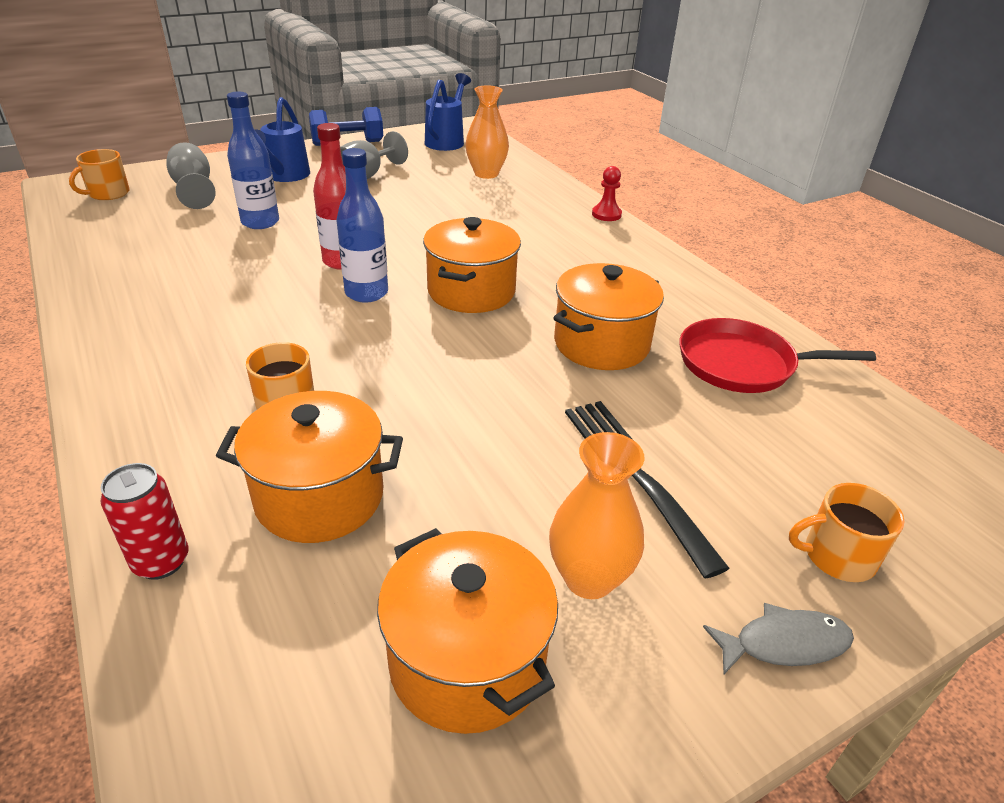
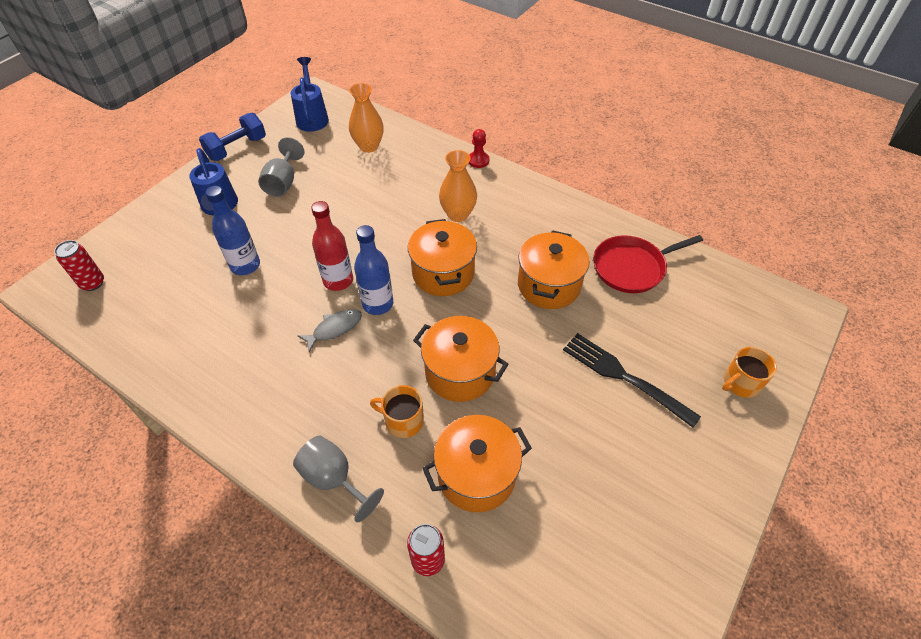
camera: 25 degrees left, 15 degrees up
orange mug [69,149,130,200] -> red can [54,240,104,291]
grey goblet [166,142,216,209] -> grey goblet moved to [293,436,384,523]
orange pot [377,528,558,734] -> orange pot moved to [413,316,509,402]
orange vase [549,432,645,599] -> orange vase moved to [439,150,477,222]
grey fish [703,603,854,674] -> grey fish moved to [298,309,362,352]

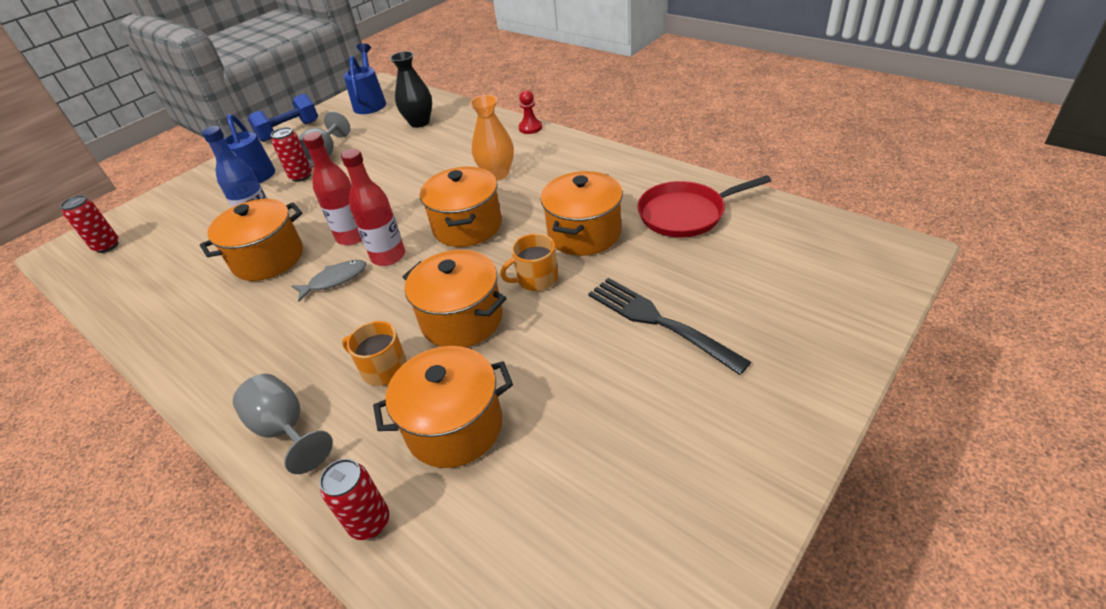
camera: 10 degrees right, 10 degrees down
orange vase [349,83,384,153] -> black vase [390,51,432,128]
blue bottle [354,225,393,315] -> red bottle [341,149,405,266]
orange mug [722,347,777,398] -> orange mug moved to [500,234,558,291]
none -> orange pot [200,199,303,281]
none -> red can [271,127,312,182]

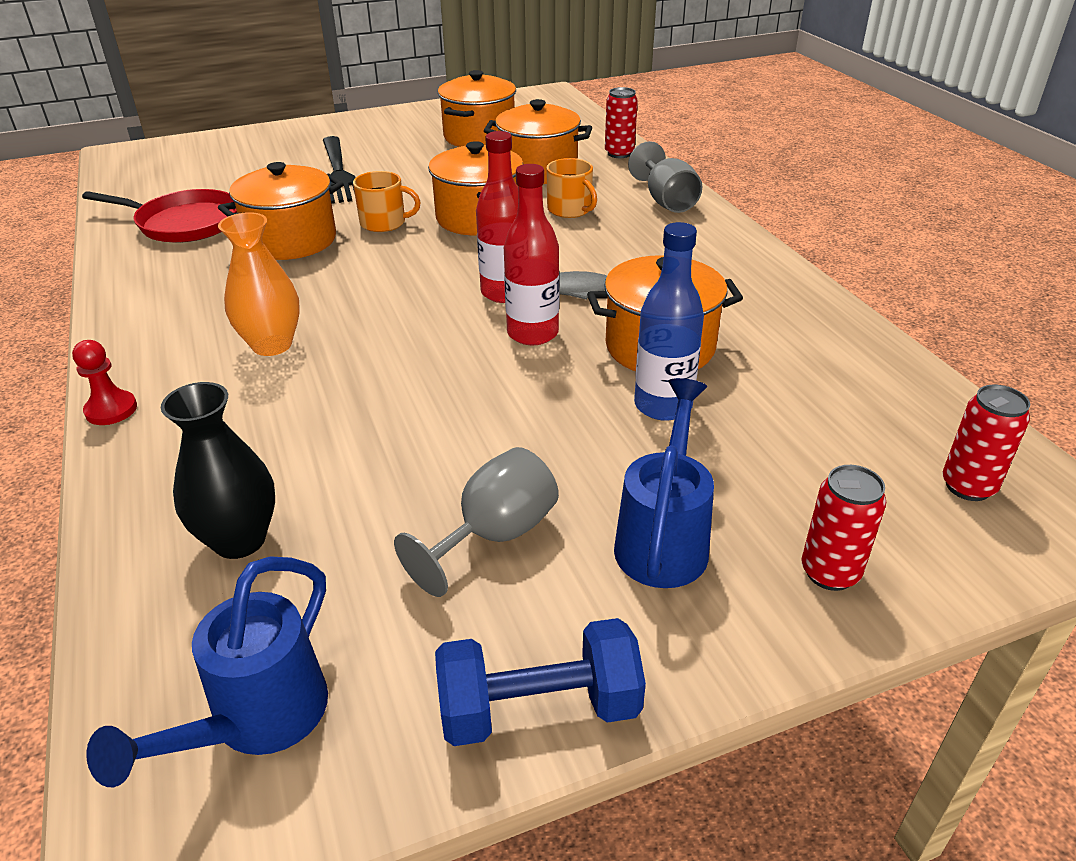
camera: 155 degrees left, 5 degrees down
red can [271,127,312,182] -> red can moved to [801,465,886,591]
orange pot [420,167,502,247] -> orange pot moved to [438,70,516,147]

